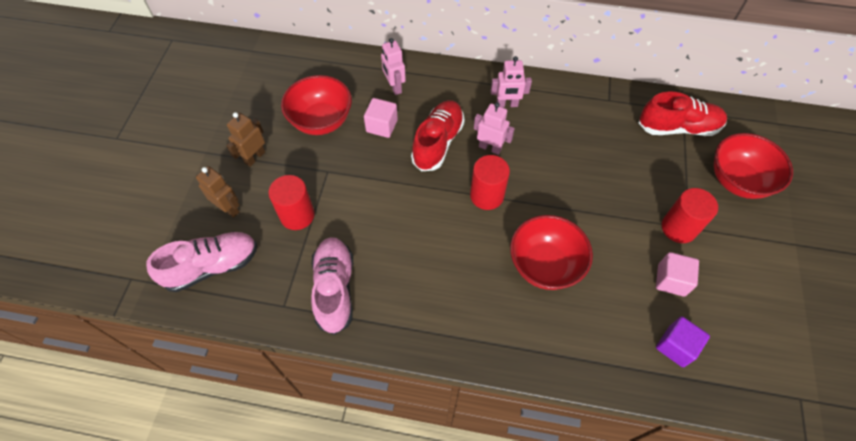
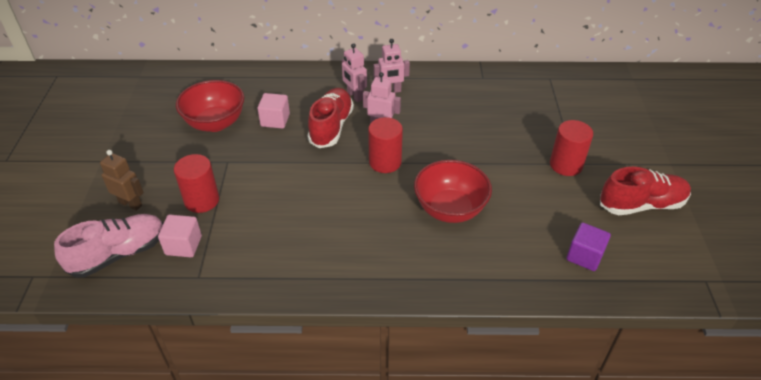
camera: 10 degrees left, 15 degrees down
brown robot [226,112,265,167] -> none
pink shoe [311,237,353,335] -> none
pink robot [381,38,406,95] -> pink robot moved to [342,43,367,102]
red shoe [638,91,727,136] -> red shoe moved to [600,167,691,215]
pink cube [656,252,699,297] -> pink cube moved to [158,215,202,257]
red bowl [714,133,793,199] -> none

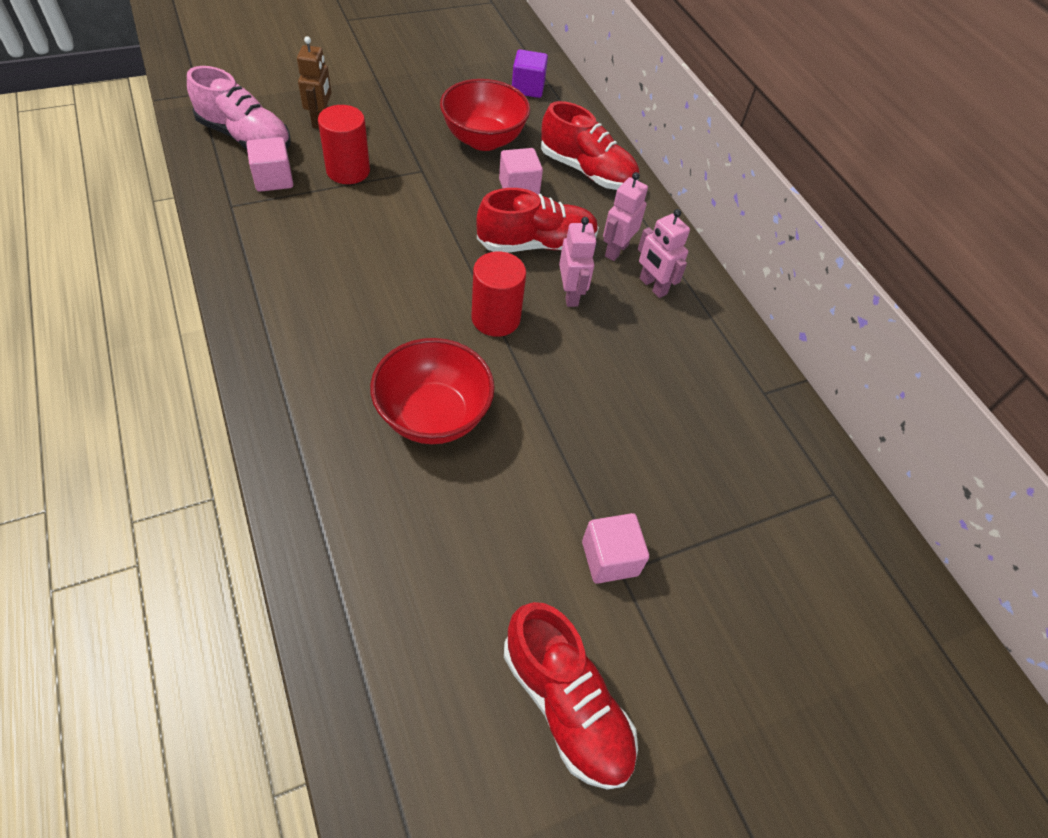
camera: 60 degrees right, 10 degrees up
red cylinder [550,120,593,176] -> pink cube [582,513,649,584]
purple cube [566,222,611,271] -> purple cube moved to [512,49,548,98]
none -> red shoe [541,101,639,190]

